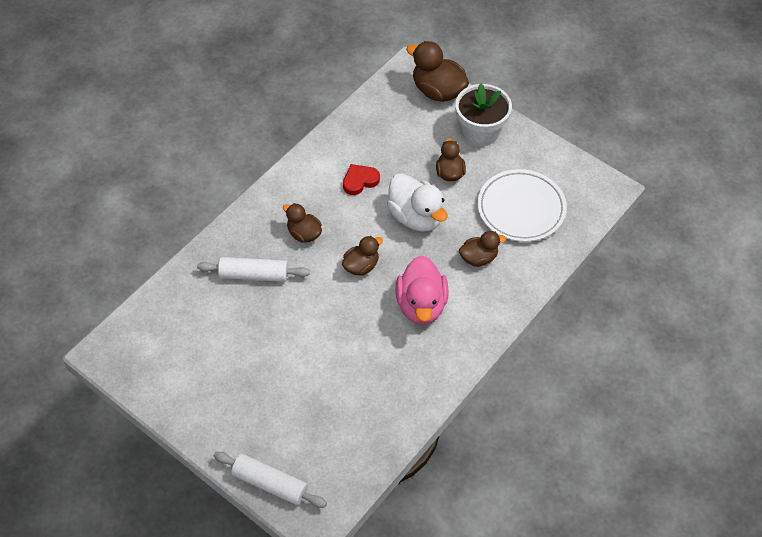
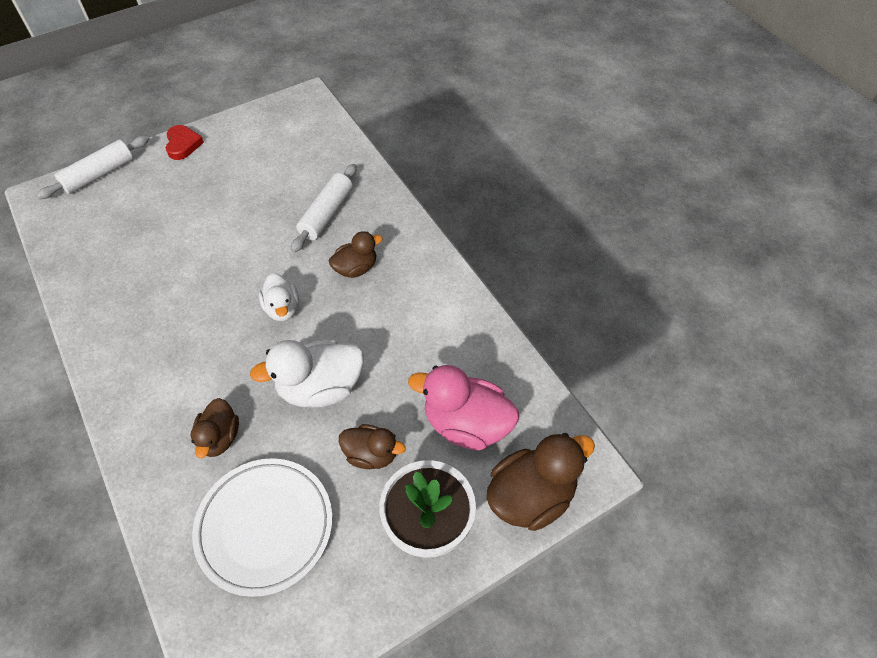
camera: 110 degrees right, 0 degrees up
brown duck [342,236,383,276] -> white duck [259,273,299,321]
red heart [343,164,380,195] -> red heart moved to [166,125,204,160]
pink duck [395,255,449,325] -> pink duck moved to [408,365,519,450]

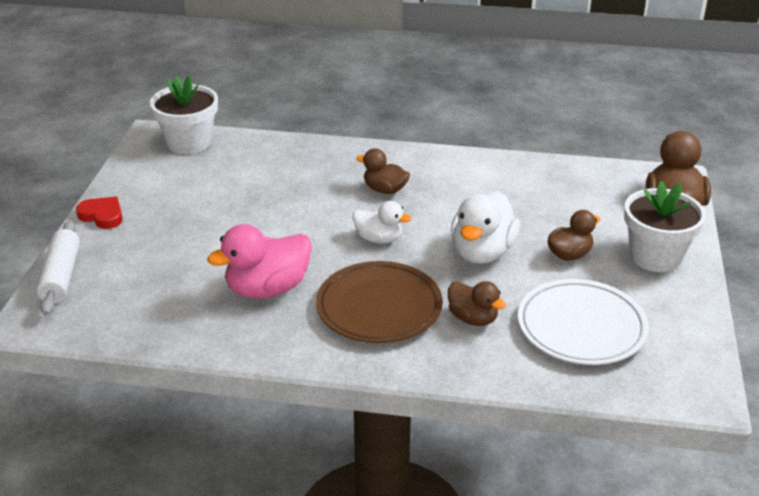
camera: 50 degrees left, 20 degrees down
white rolling pin [291,164,357,252] -> none
brown duck [329,231,382,278] -> brown duck turned 75 degrees counterclockwise [356,148,410,194]
pink duck [408,365,519,450] -> pink duck moved to [207,224,312,299]
none -> white flower pot [150,75,218,154]
none -> brown plate [316,261,443,343]

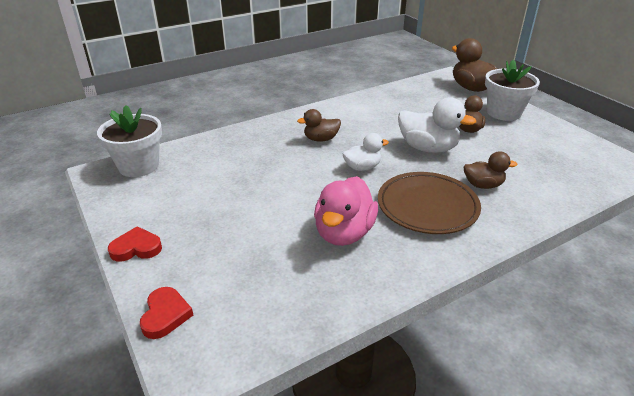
camera: 40 degrees left, 0 degrees up
white rolling pin [36,220,80,315] -> red heart [140,287,193,339]
white duck [451,191,520,264] -> white duck turned 45 degrees counterclockwise [398,97,476,153]
white plate [518,279,649,365] -> none

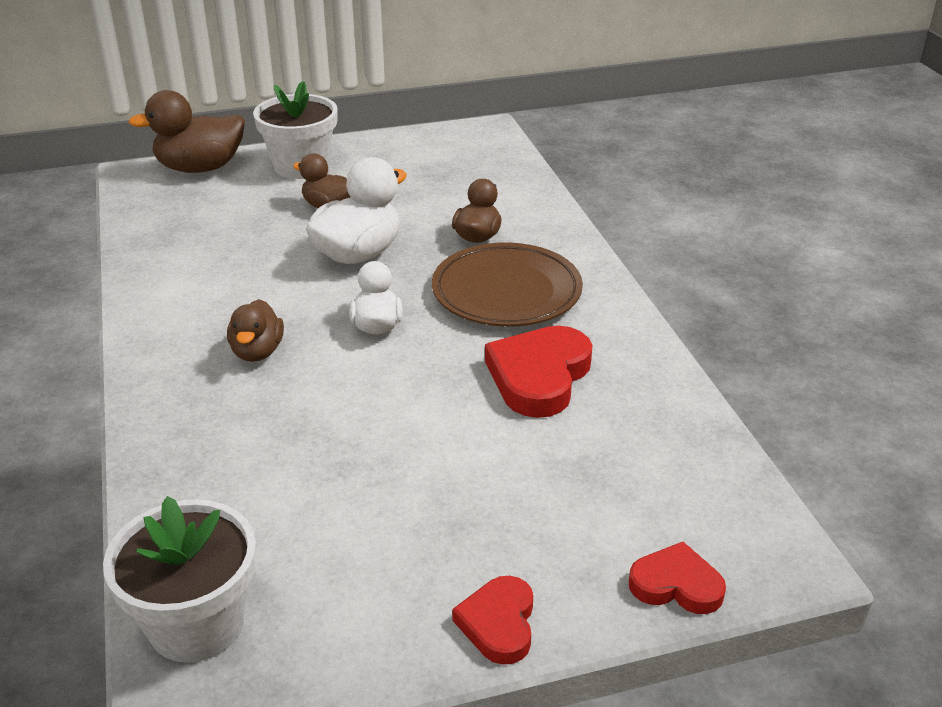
camera: 75 degrees left, 0 degrees up
pink duck [314,176,378,246] -> red heart [485,326,592,418]

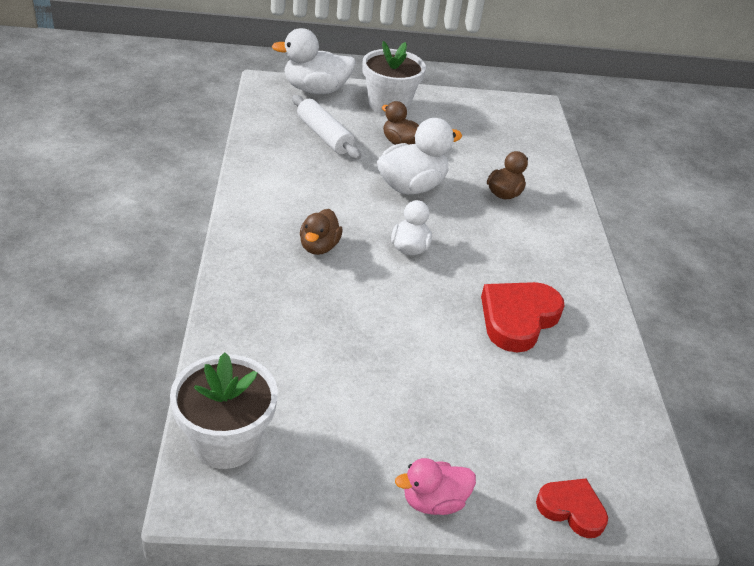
camera: 10 degrees right, 5 degrees up
brown duck [128,90,245,173] -> white duck [272,28,356,94]
brown plate [432,243,583,327] -> none
red heart [452,576,533,665] -> pink duck [395,458,476,515]
none -> white rolling pin [292,95,361,160]

